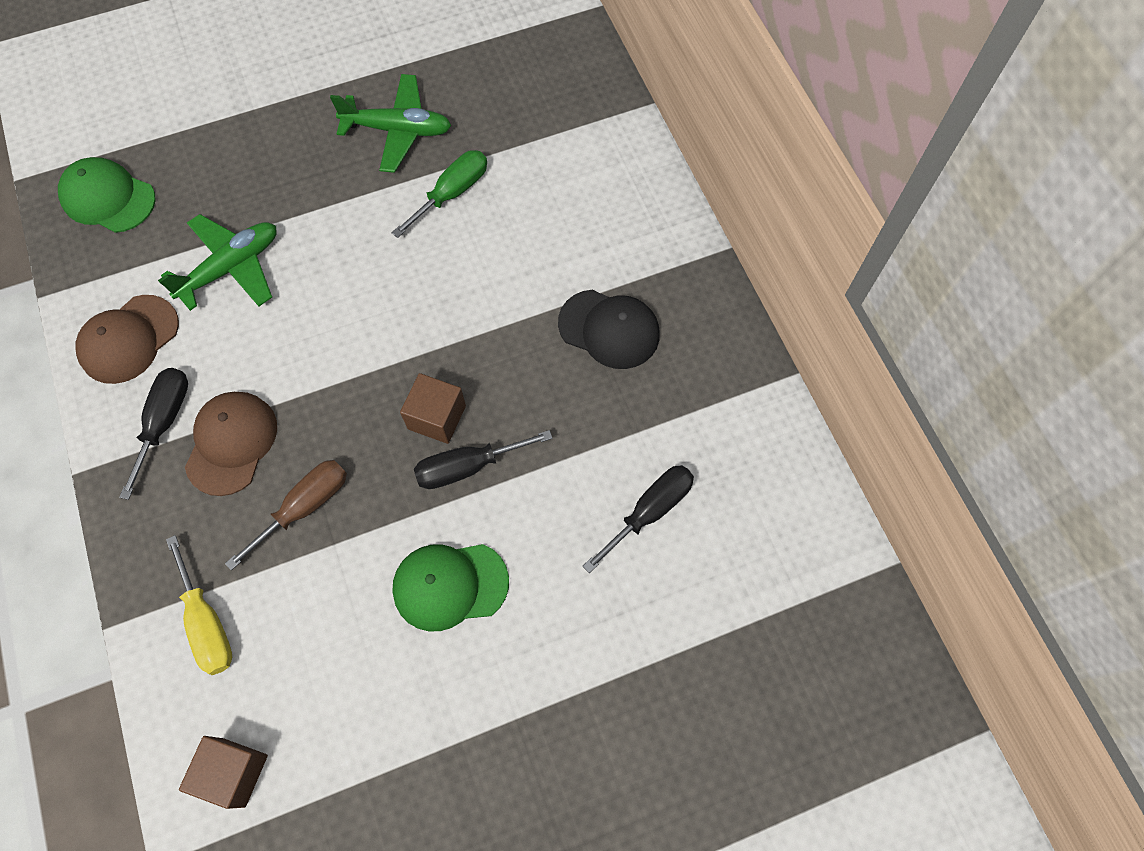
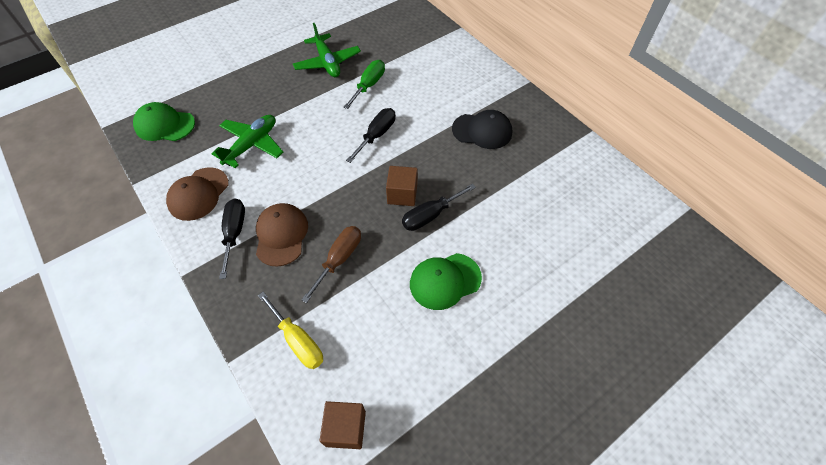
camera: 15 degrees left, 10 degrees down
green plane [330,74,452,173] -> green plane turned 75 degrees clockwise [293,23,361,77]
black screwdriver [583,465,694,573] -> black screwdriver moved to [346,108,396,163]

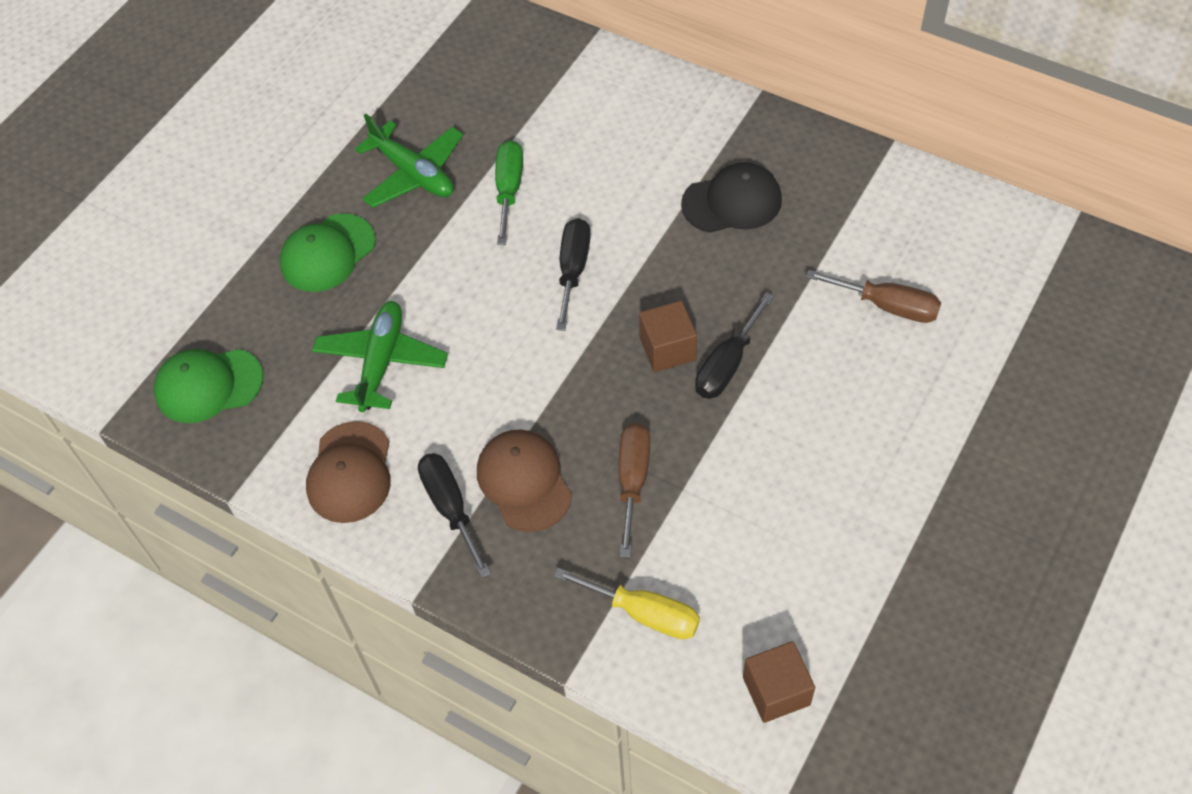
camera: 20 degrees left, 0 degrees up
green cap [410,253,482,310] -> green cap moved to [280,213,375,292]
none -> brown screwdriver [806,270,941,323]

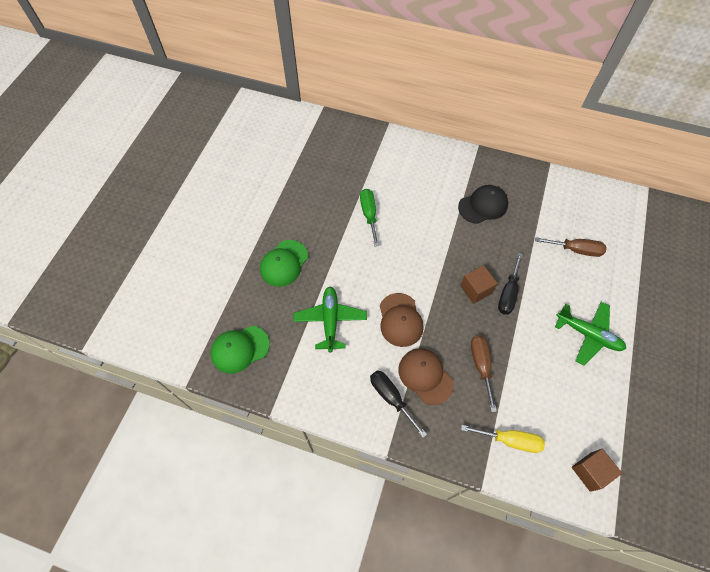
camera: 15 degrees left, 5 degrees up
brown cap [306,421,391,523] -> brown cap moved to [380,293,424,347]
green plane [355,114,463,208] -> green plane moved to [555,302,626,366]
black screwdriver [556,218,591,331] -> none

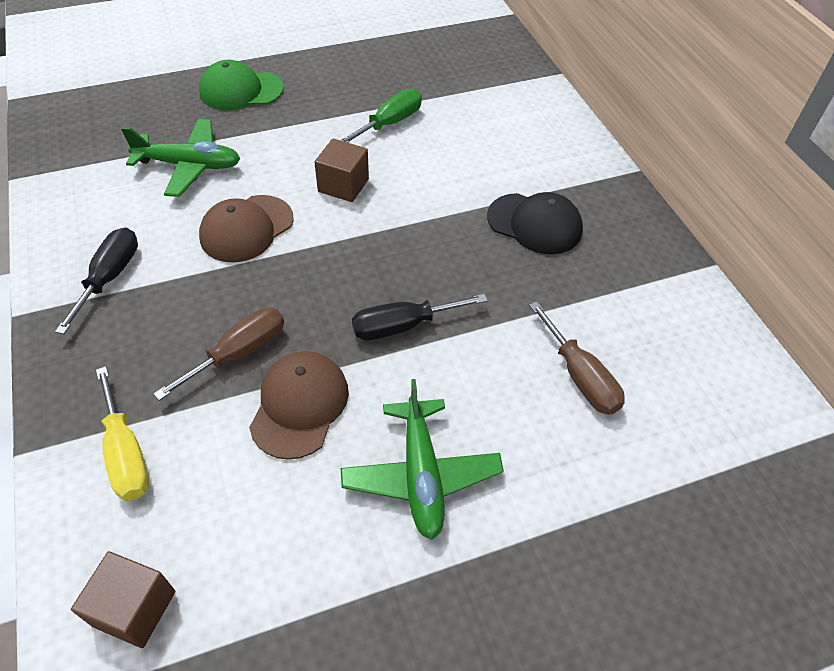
camera: 50 degrees right, 10 degrees down
green cap [210,326,270,374] -> none
green plane [293,287,367,352] -> green plane turned 45 degrees clockwise [121,119,240,197]
brown cap [398,348,454,405] -> brown cap moved to [249,351,349,460]
brown cube [460,265,498,304] -> brown cube moved to [314,138,369,202]

